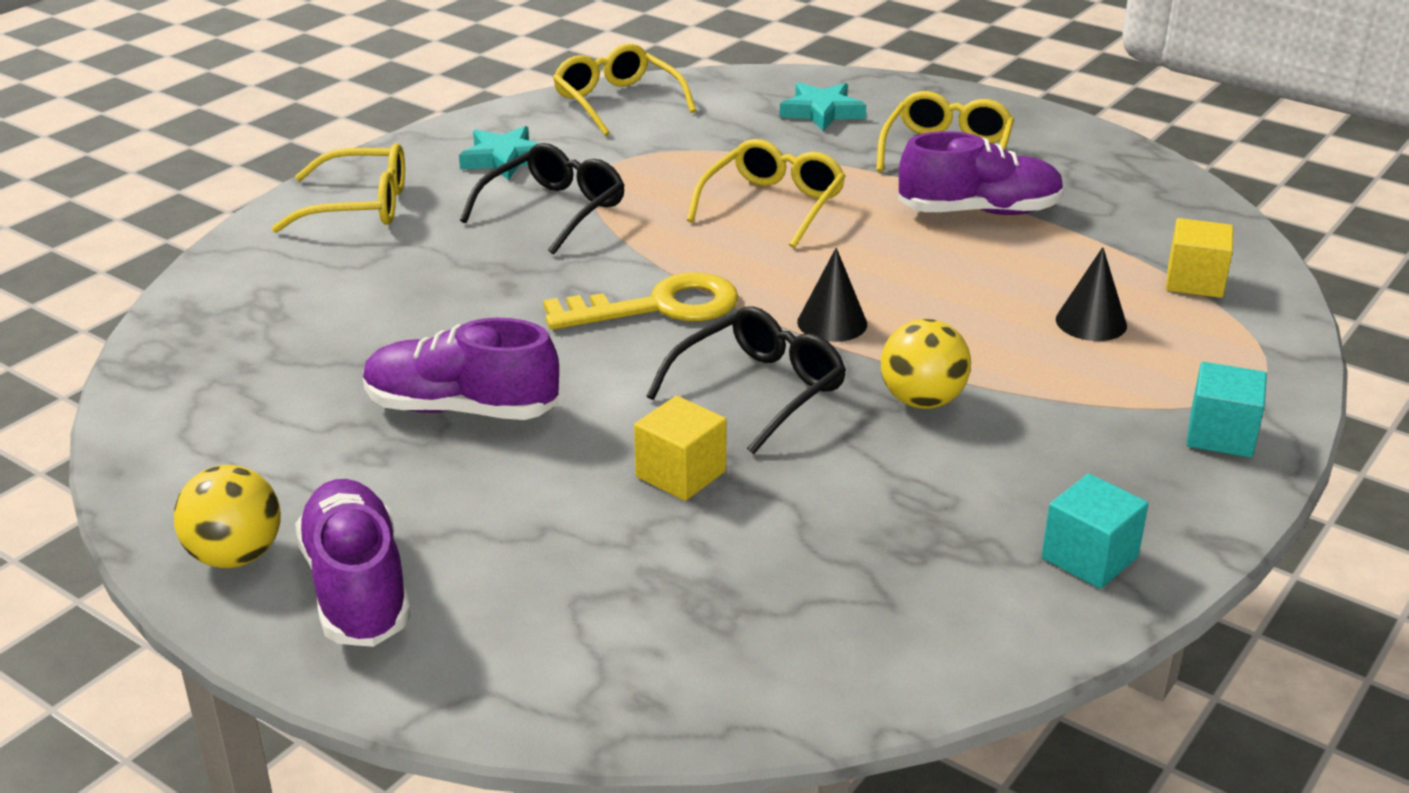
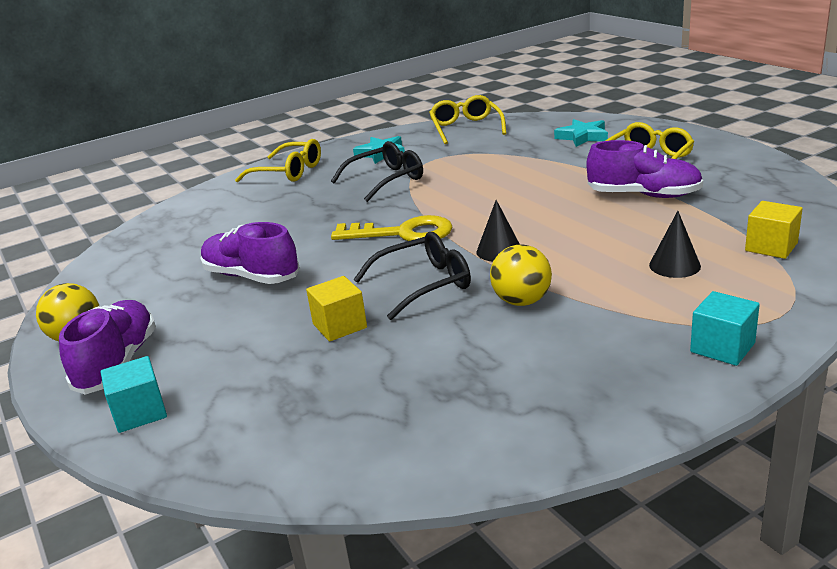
camera: 25 degrees right, 5 degrees down
yellow glasses [687,139,846,248] -> none
turquoise cube [1042,474,1149,589] -> turquoise cube moved to [100,356,167,433]

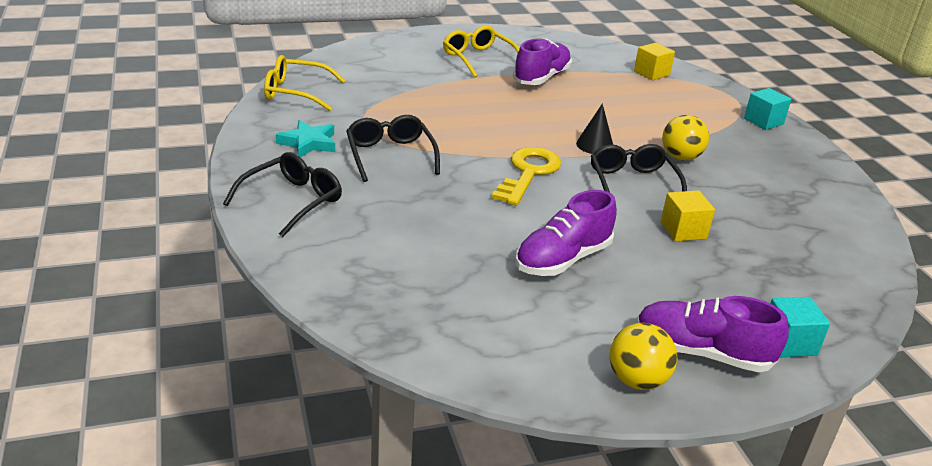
camera: 80 degrees left, 5 degrees up
yellow glasses [235,139,321,183] -> black glasses [223,152,342,237]
turquoise star [554,119,608,147] -> none
black cone [649,211,701,278] -> none

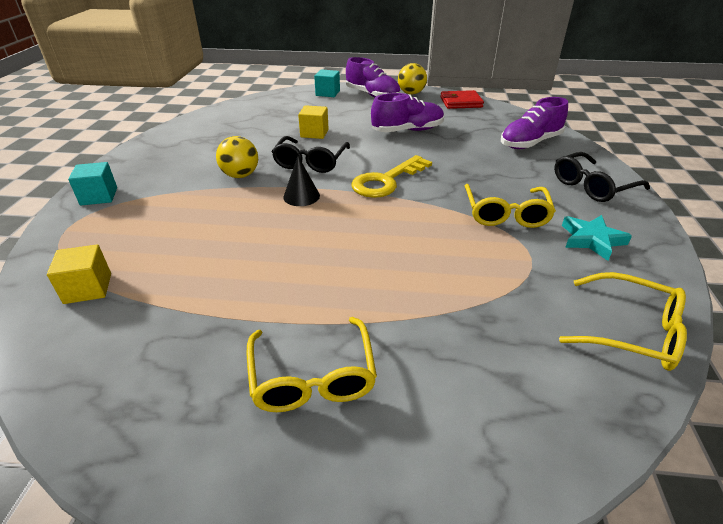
camera: 155 degrees left, 5 degrees up
black glasses [346,115,440,182] -> yellow glasses [465,184,556,228]
purple shoe [513,38,572,85] -> purple shoe moved to [501,97,568,149]
none -> red wallet [440,90,484,109]

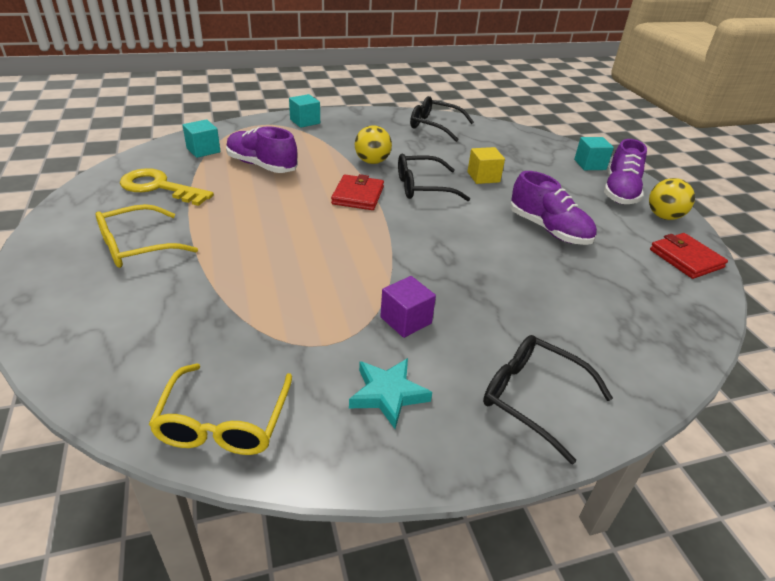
camera: 65 degrees right, 0 degrees up
yellow cube [47,245,111,304] -> turquoise cube [183,119,221,158]
black cone [283,156,320,206] -> red wallet [331,174,384,210]
yellow key [351,155,432,198] -> yellow key moved to [120,168,214,206]
yellow glasses [465,184,556,228] -> purple cube [380,276,436,338]
purple shoe [501,97,568,149] -> purple shoe moved to [226,126,298,173]
none -> black glasses [410,96,474,142]

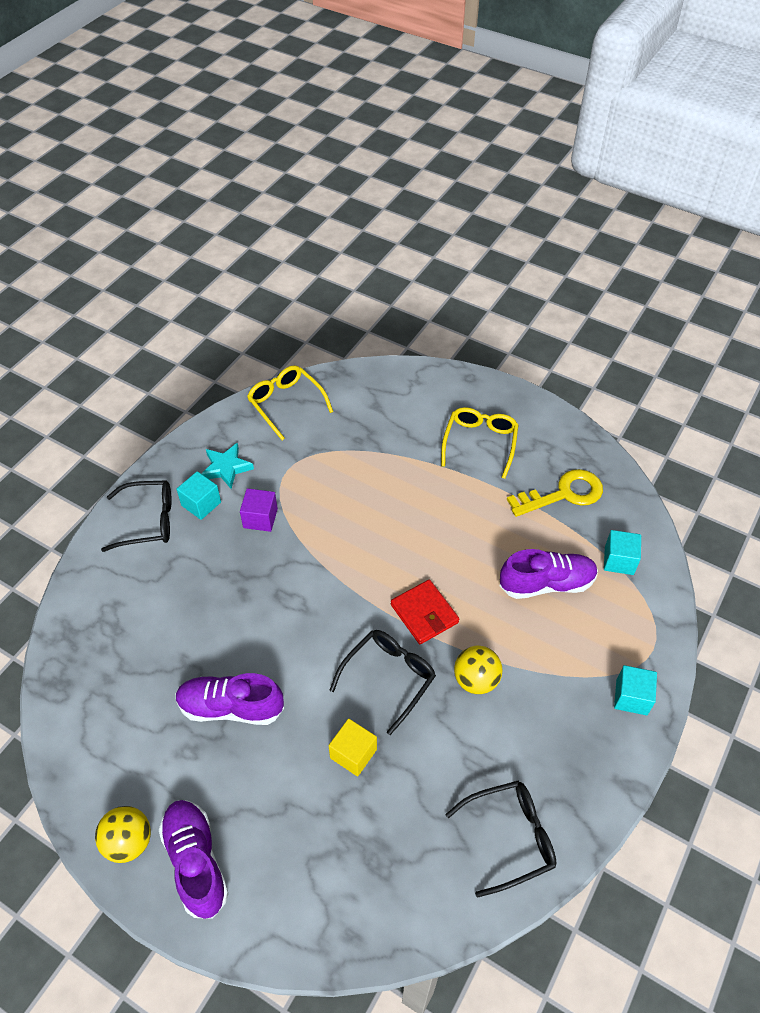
camera: 140 degrees right, 15 degrees up
turquoise cube [574,137,614,170] -> turquoise cube moved to [177,471,221,520]
red wallet [650,233,728,279] -> none

